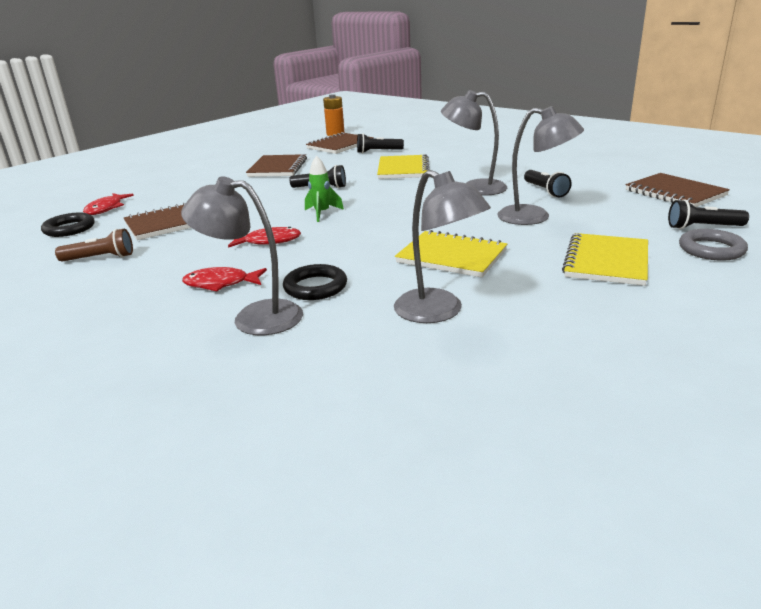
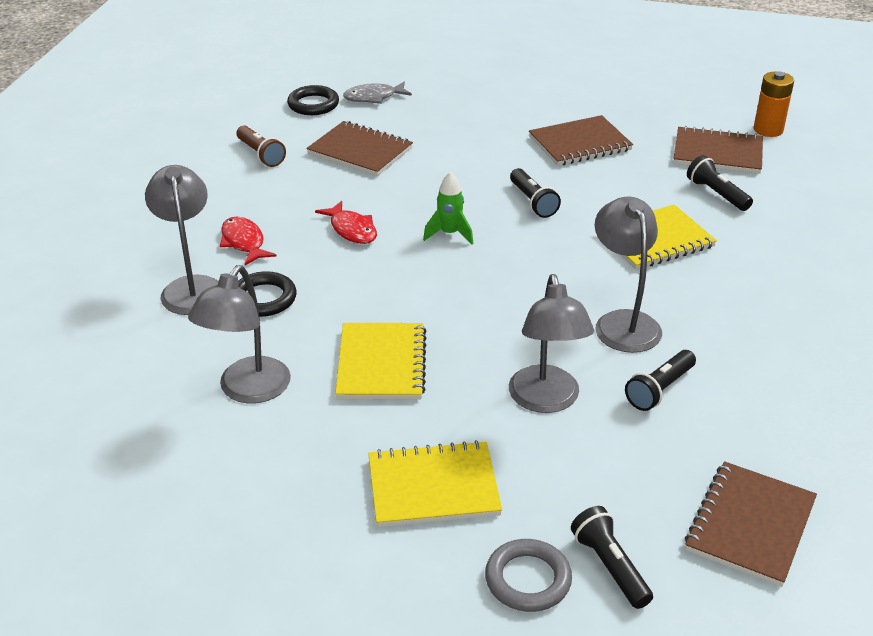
camera: 60 degrees right, 10 degrees up
red fish [83,193,134,215] -> grey fish [343,82,412,104]

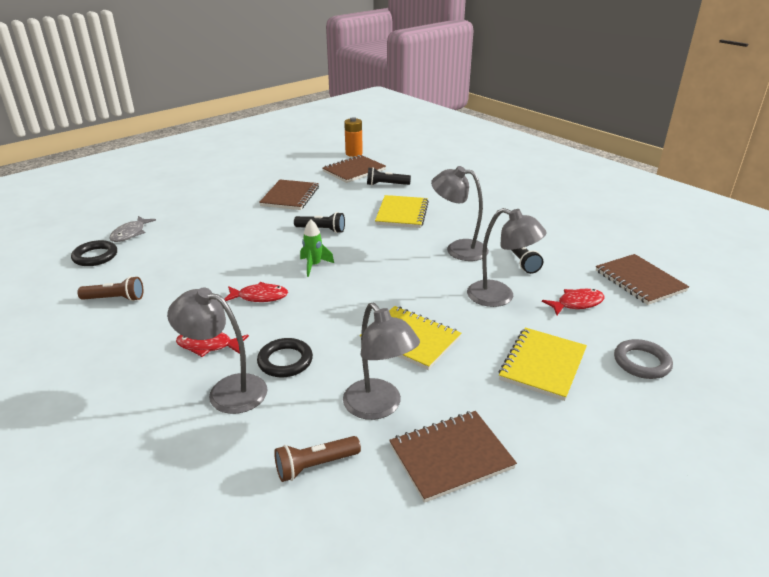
camera: 55 degrees left, 5 degrees down
brown notebook [306,121,413,176] -> brown notebook moved to [389,411,517,503]
black flashlight [571,506,653,609] -> none
none -> brown flashlight [274,436,361,482]
none -> red fish [542,289,605,315]

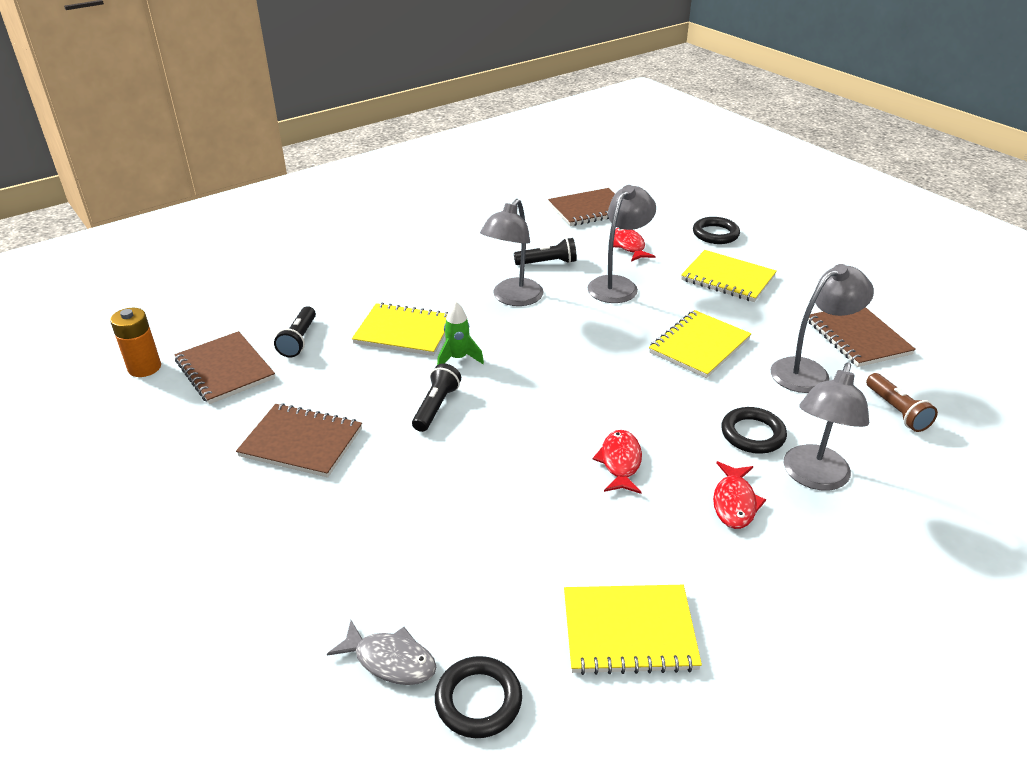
camera: 85 degrees left, 5 degrees up
brown flashlight [77,276,143,301] -> yellow notebook [564,585,702,675]
green rocket [300,219,334,277] -> green rocket moved to [437,302,484,365]
grey ring [614,339,673,379] -> black ring [693,217,740,244]

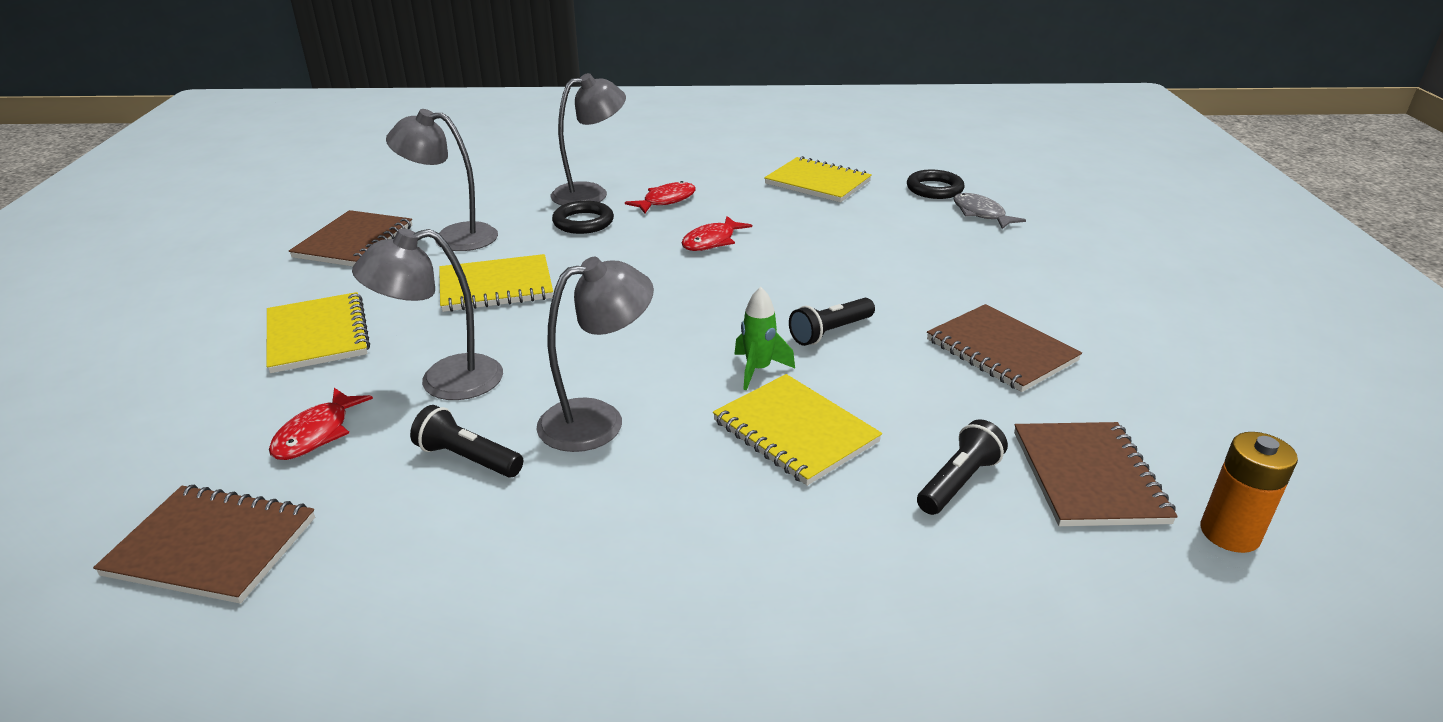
camera: 145 degrees left, 5 degrees down
black ring [693,217,740,244] -> none
brown flashlight [866,373,938,432] -> none

